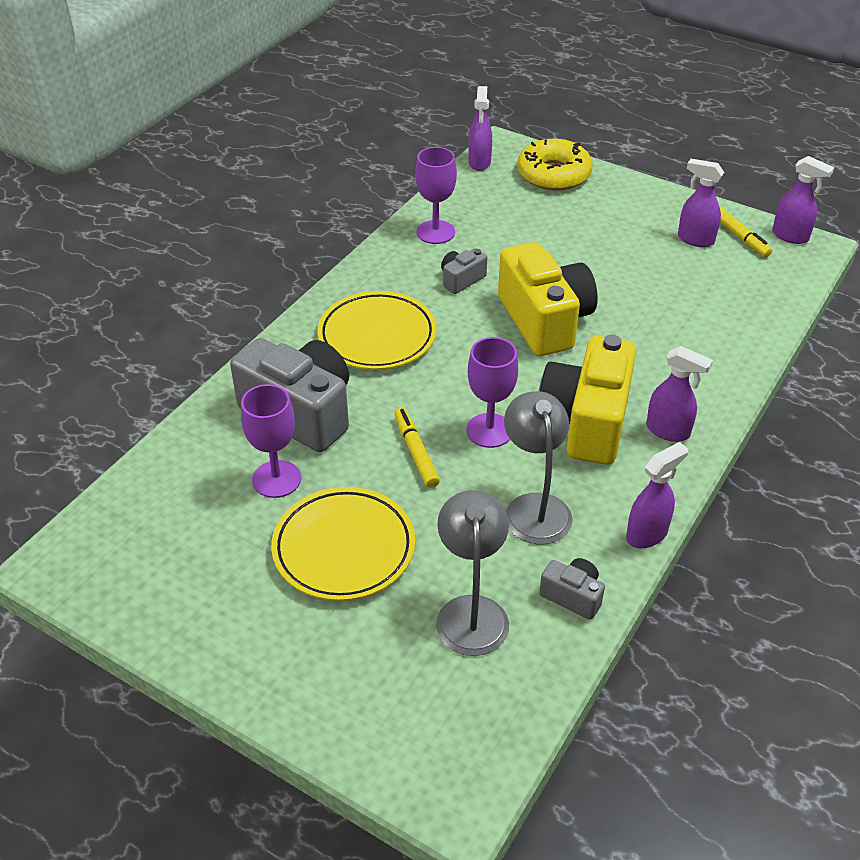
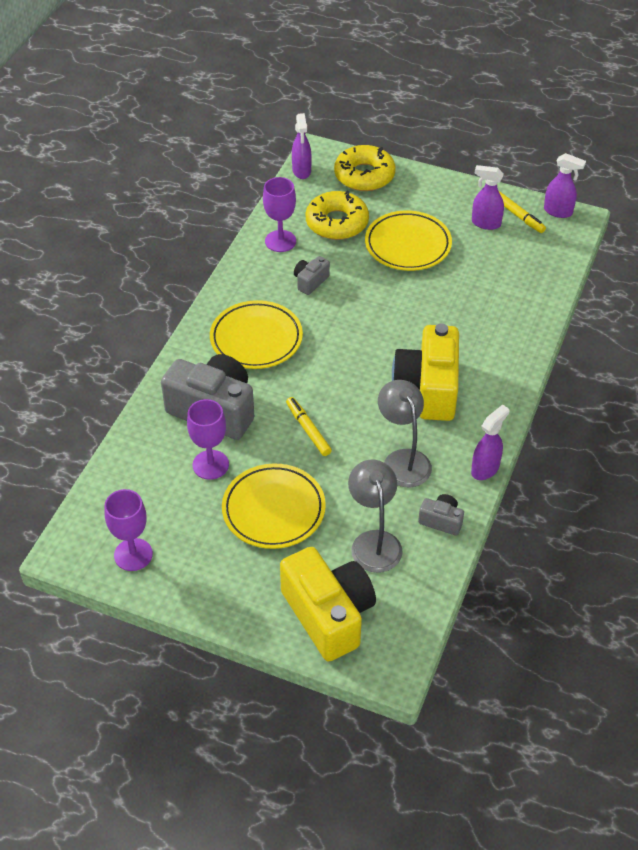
camera: 10 degrees left, 5 degrees up
purple goblet [466,337,518,448] -> purple goblet moved to [105,489,153,571]
yellow camera [498,242,598,356] -> yellow camera moved to [280,547,376,661]
purple spray bottle [646,346,713,442] -> none
none -> yellow donut [306,190,369,240]
none -> yellow plate [365,211,452,271]

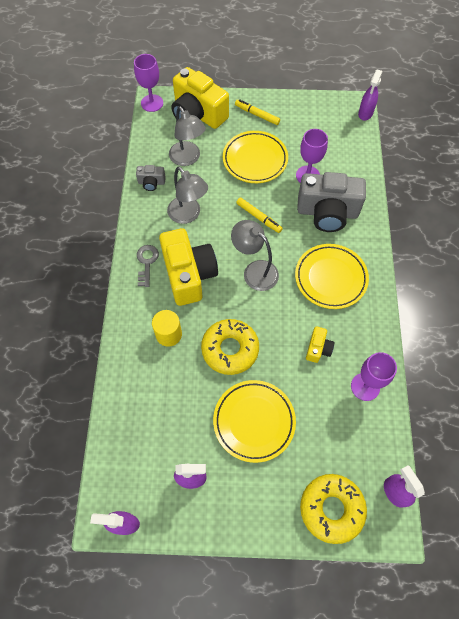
camera: 160 degrees right, 15 degrees up
purple goblet [105,489,153,571] -> purple goblet moved to [134,54,163,112]
grey camera [294,256,330,295] -> yellow camera [306,326,334,363]
yellow donut [306,190,369,240] -> yellow donut moved to [201,319,259,375]
purple spray bottle [471,404,509,480] -> purple spray bottle moved to [358,69,383,121]
yellow marker [499,191,546,233] -> yellow marker moved to [235,99,280,125]
none -> grey key [137,245,159,287]
none -> yellow cylinder [152,310,182,347]
none -> grey lamp [231,220,279,291]

